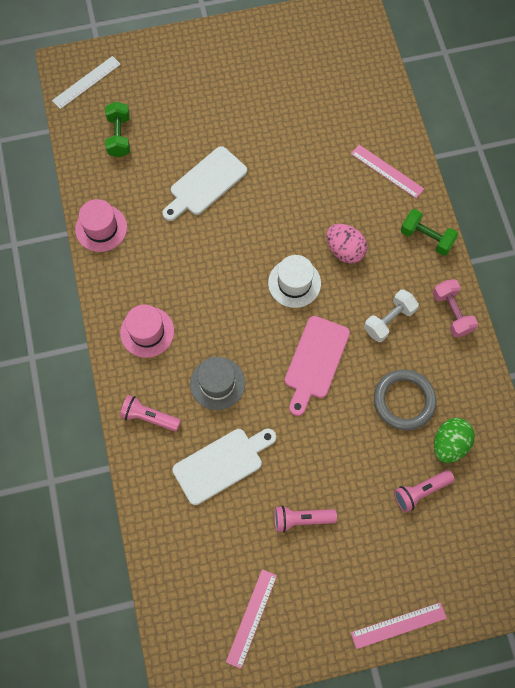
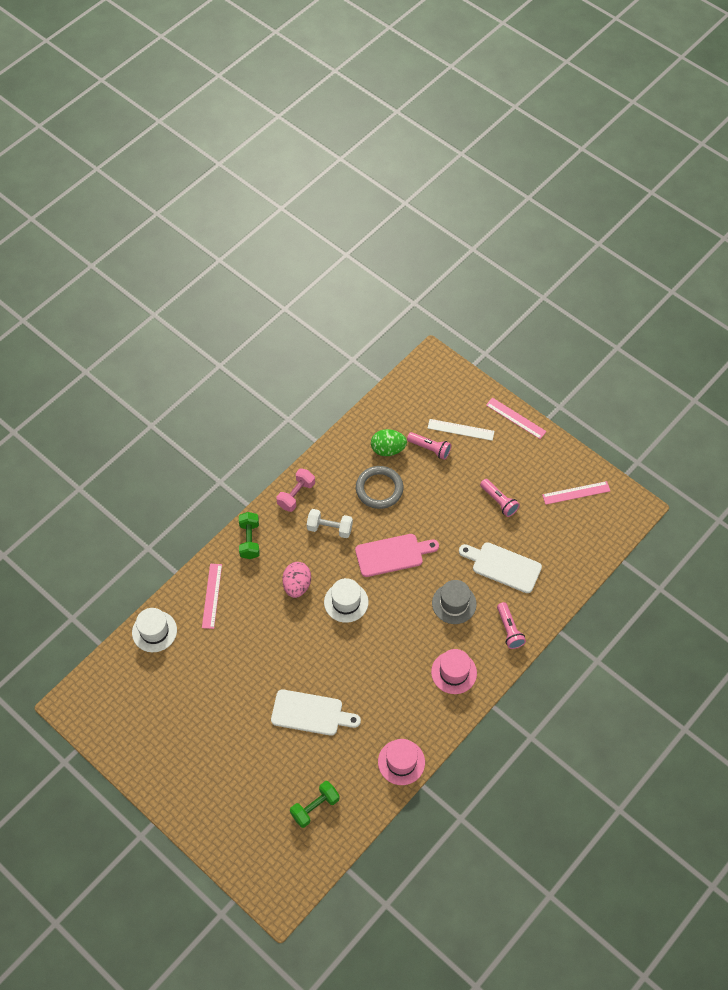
camera: 125 degrees left, 10 degrees down
white ruler [52,56,121,109] -> white ruler moved to [428,419,494,441]
none -> white hat [132,608,177,652]

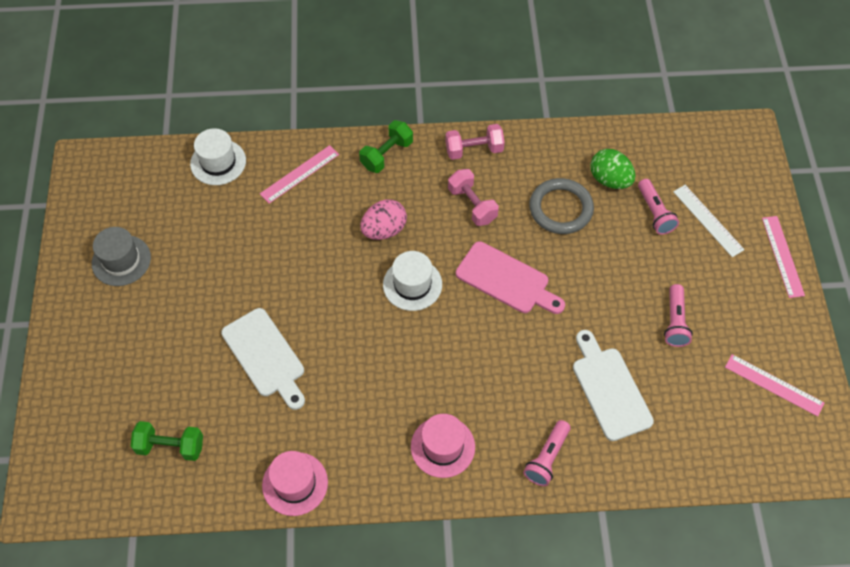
camera: 45 degrees right, 0 degrees up
white dumbbell [307,509,353,538] -> pink dumbbell [448,169,499,226]
grey hat [432,580,477,624] -> grey hat moved to [92,227,151,286]

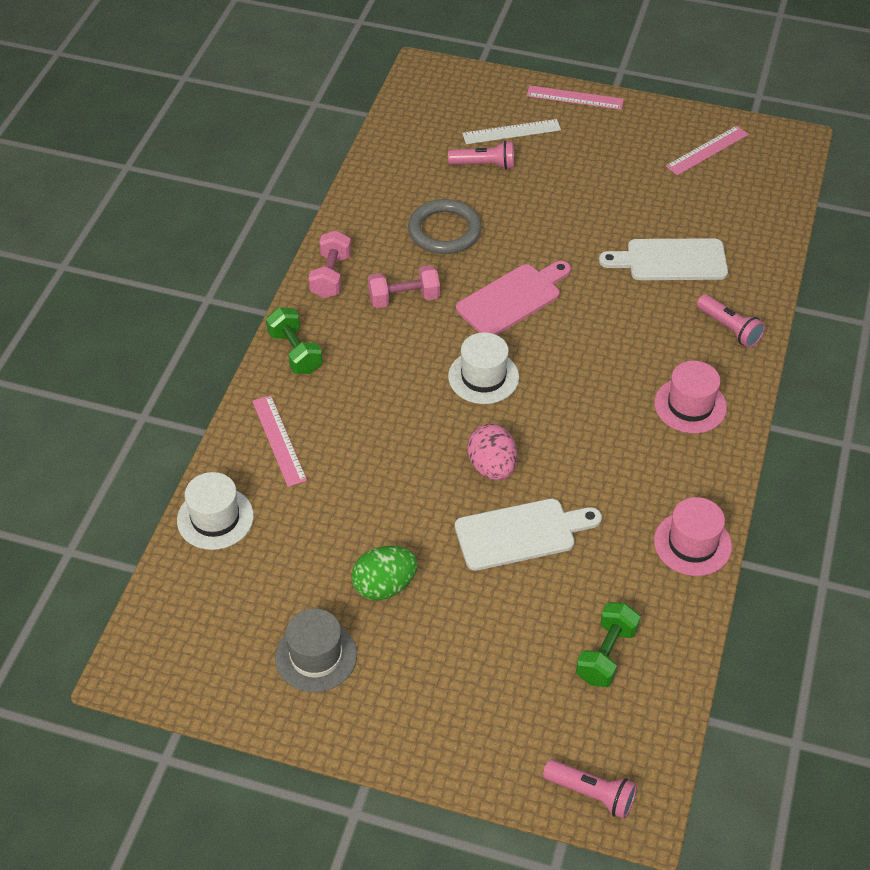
camera: 70 degrees left, 10 degrees down
pink egg [360,199,407,240] -> pink egg moved to [467,424,517,481]
green egg [590,149,636,189] -> green egg moved to [351,546,418,600]
pink flashlight [664,284,693,347] -> pink flashlight moved to [543,760,637,819]

